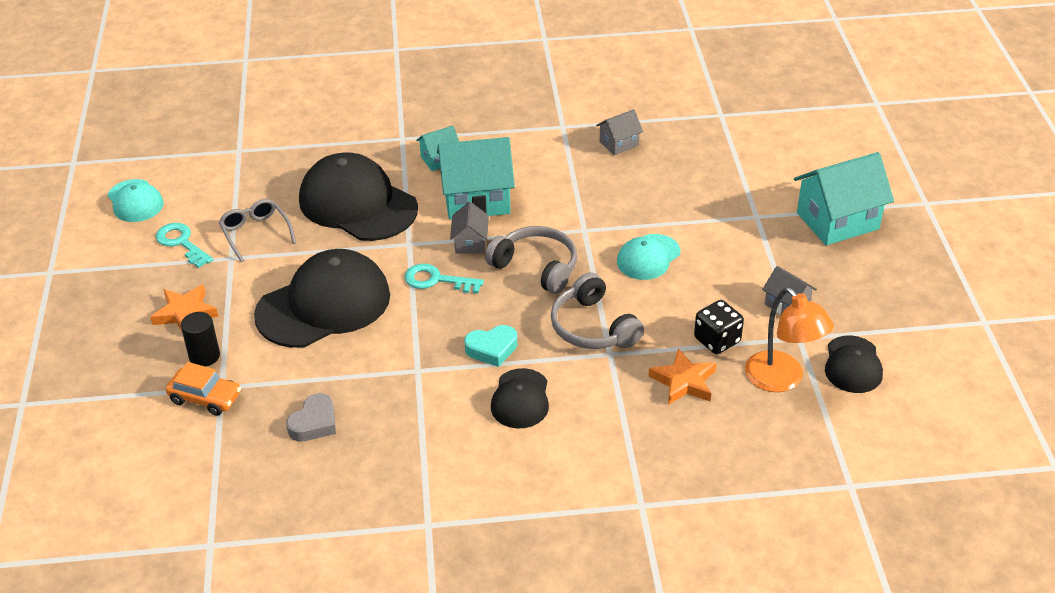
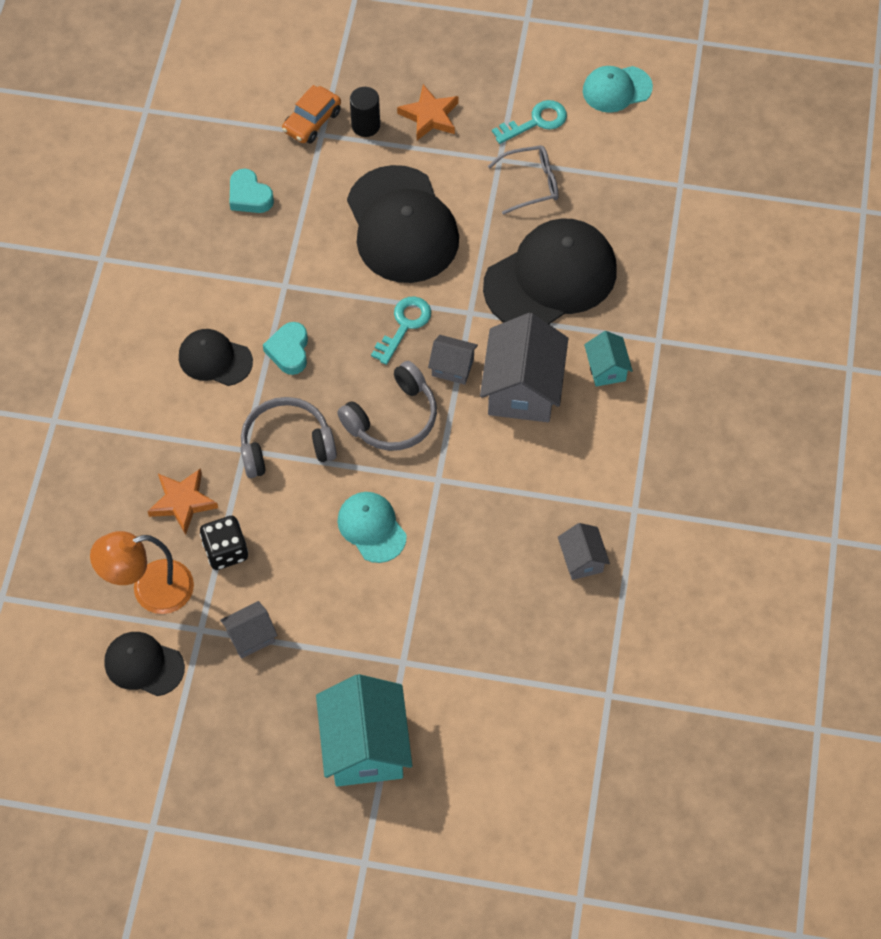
camera: 105 degrees right, 20 degrees up
grey heart [286,393,336,442] -> turquoise heart [230,169,274,213]
turquoise house [437,137,515,220] -> grey house [480,313,568,422]

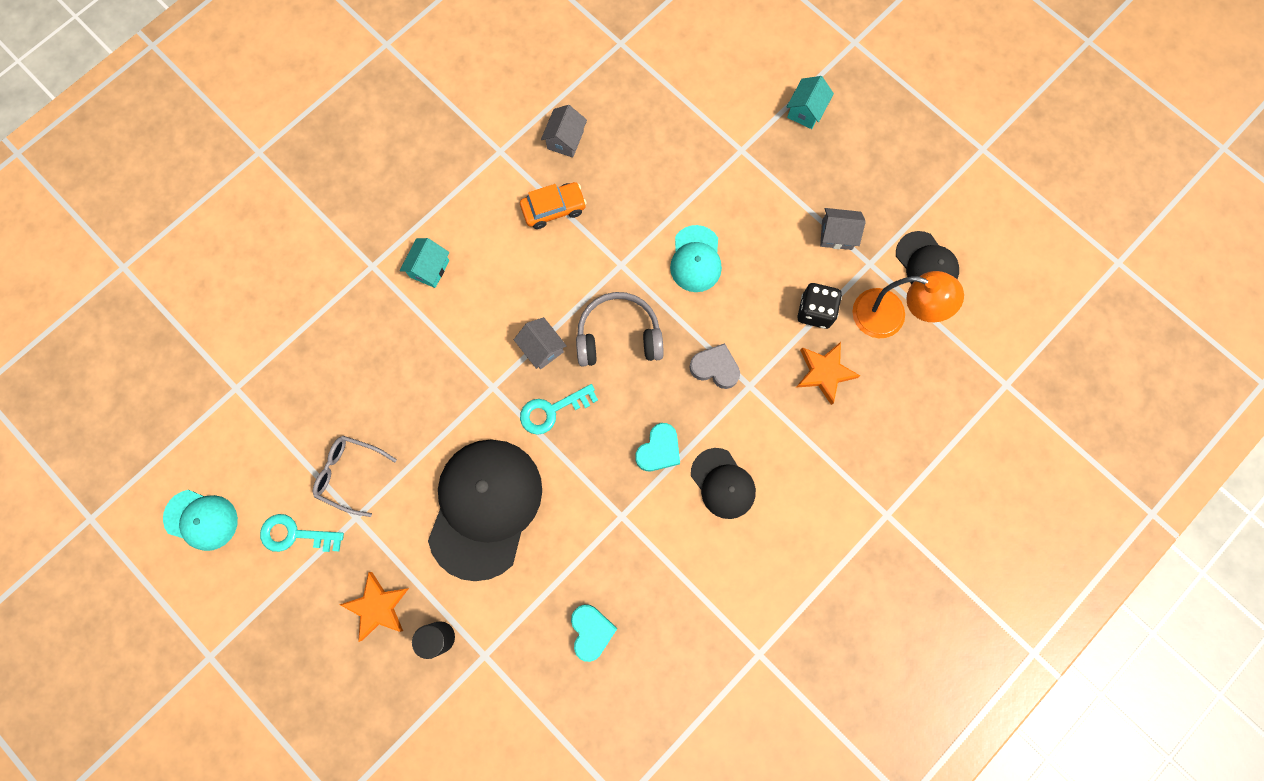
camera: 145 degrees left, 15 degrees up
grey headphones [241,397,337,478] -> grey heart [689,343,740,389]
orange car [282,85,341,144] -> orange car moved to [520,182,587,229]
turquoise house [316,674,412,787] -> turquoise house [787,76,834,129], size x0.51
grey house [480,313,568,422] -> none
black cap [483,218,617,324] -> none

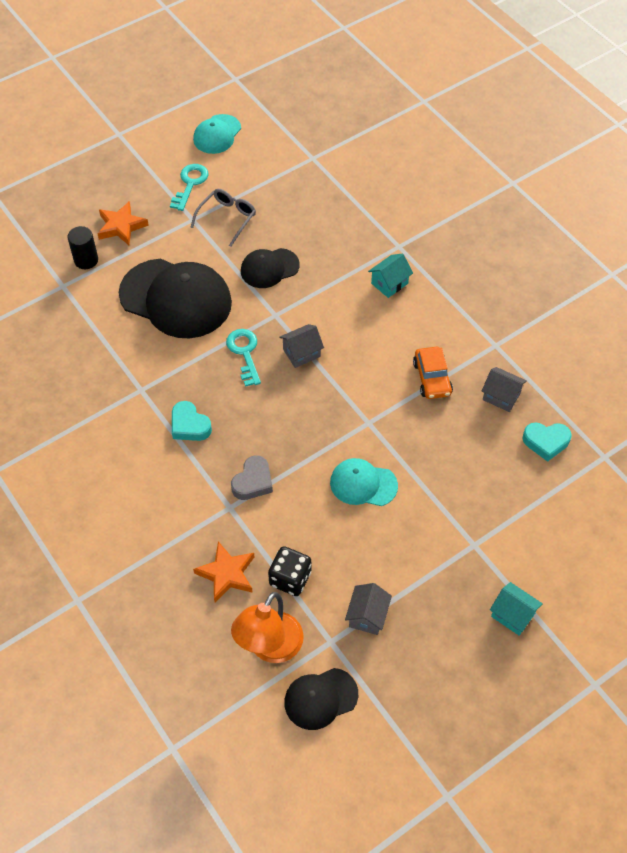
camera: 100 degrees right, 20 degrees down
turquoise house [400,238,449,288] -> turquoise house turned 75 degrees counterclockwise [368,253,413,298]
turquoise heart [571,604,617,662] -> turquoise heart moved to [522,422,572,462]
grey headphones [576,292,664,367] -> none
black cap [691,448,756,519] -> black cap moved to [241,248,300,288]

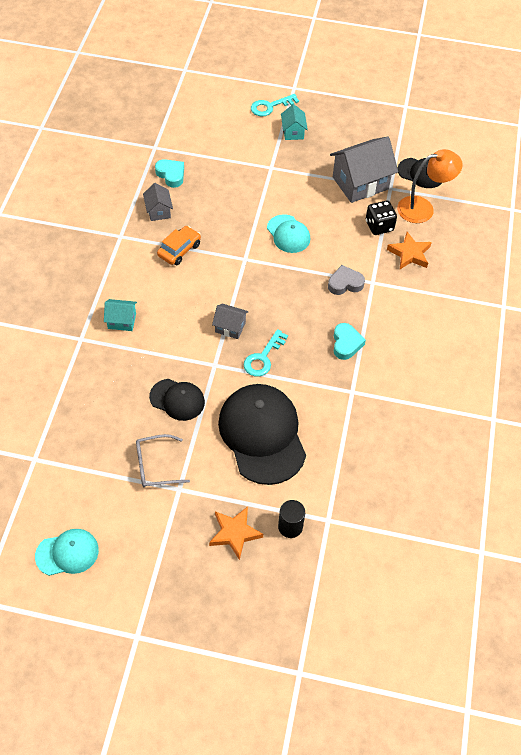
camera: 135 degrees left, 0 degrees up
turquoise key [170,164,209,211] -> turquoise key moved to [251,94,299,116]
grey house [345,583,392,635] -> grey house [330,137,398,203], size x1.96

